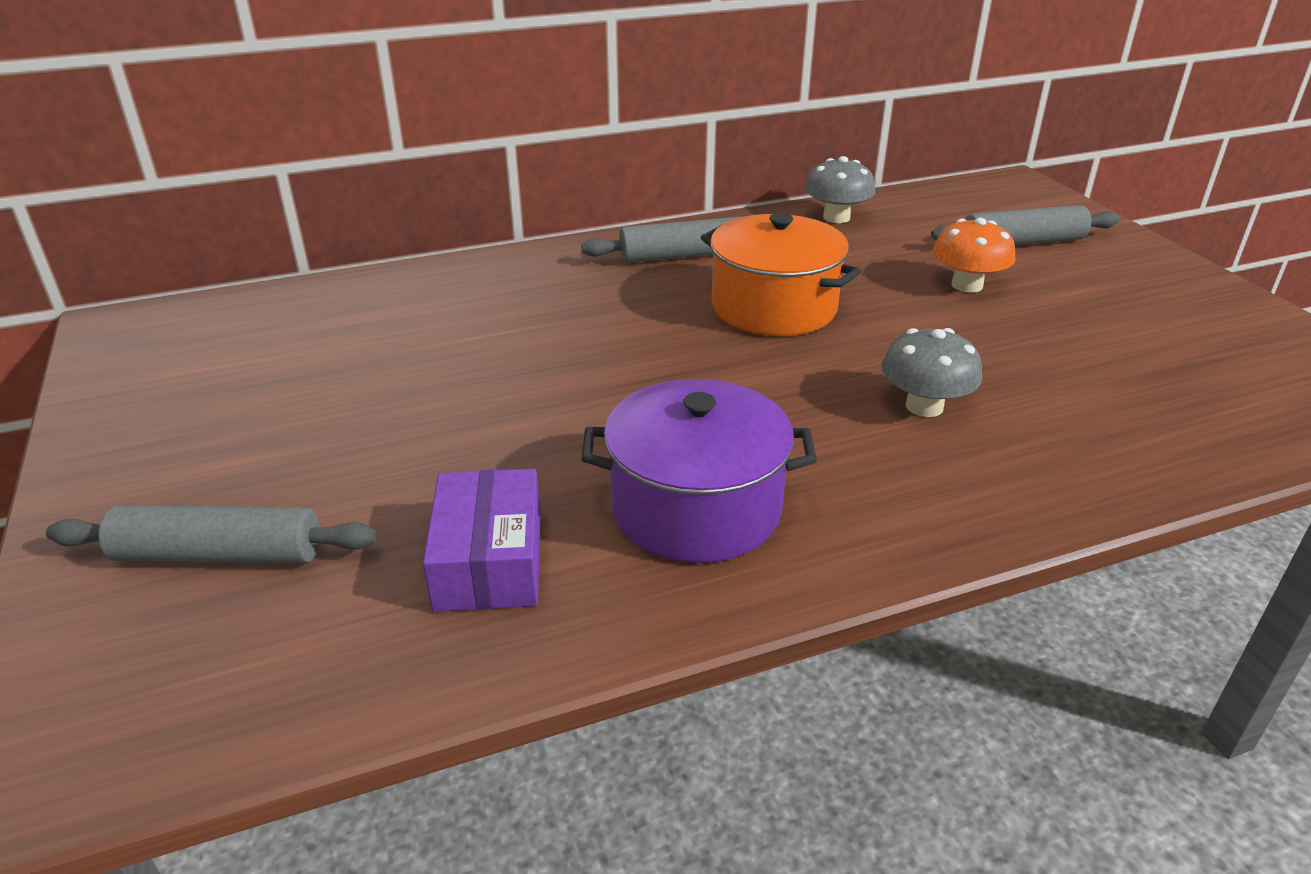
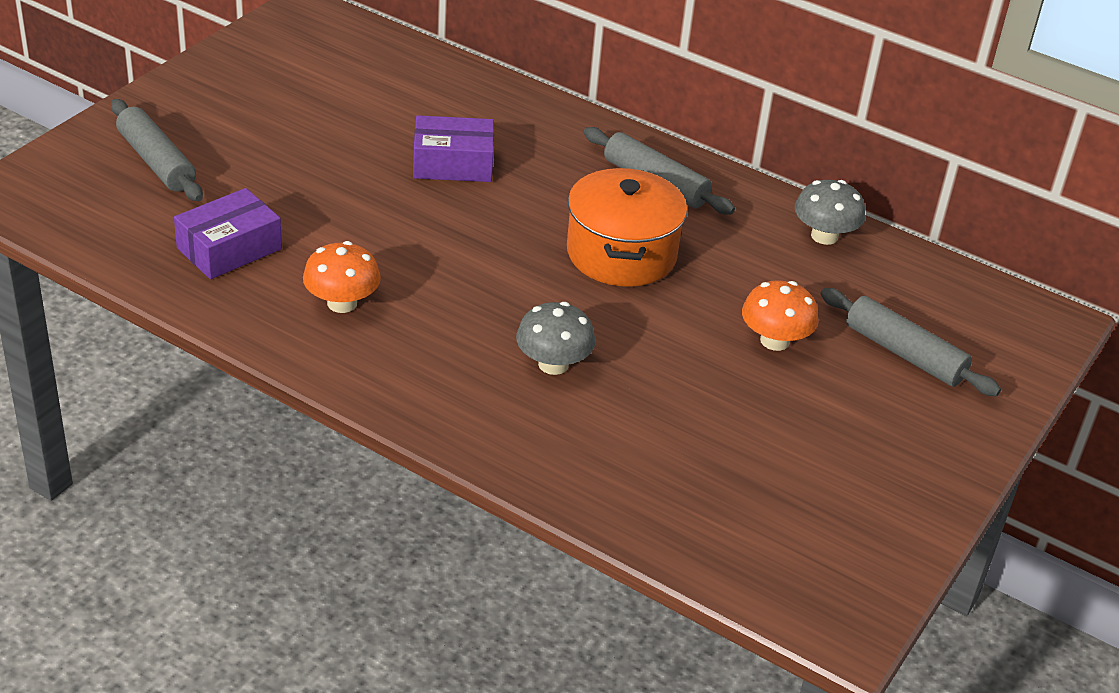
camera: 50 degrees right, 5 degrees up
purple pot [582,379,817,563] -> orange mushroom [303,241,381,313]
none -> purple box [413,115,494,182]

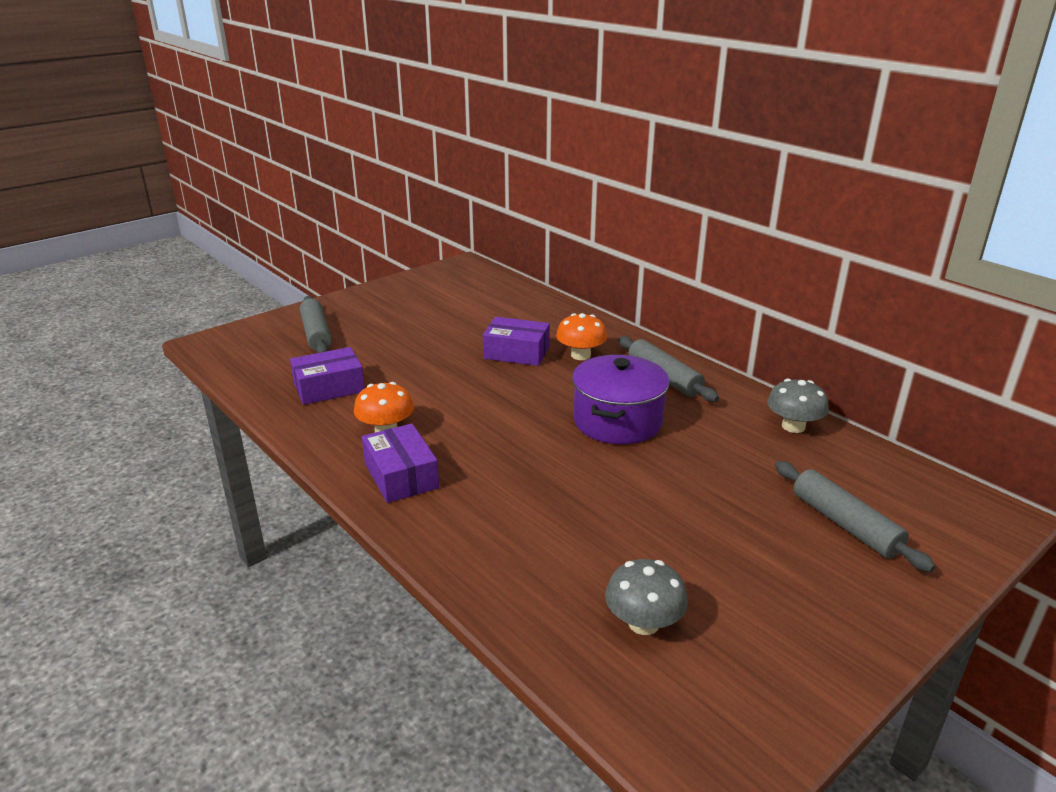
camera: 20 degrees right, 10 degrees down
grey mushroom [516,302,595,375] -> grey mushroom moved to [605,559,688,635]
orange pot [567,168,688,287] -> purple pot [572,355,670,444]
orange mushroom [742,280,819,351] -> orange mushroom moved to [556,313,607,360]
none -> purple box [362,424,439,503]

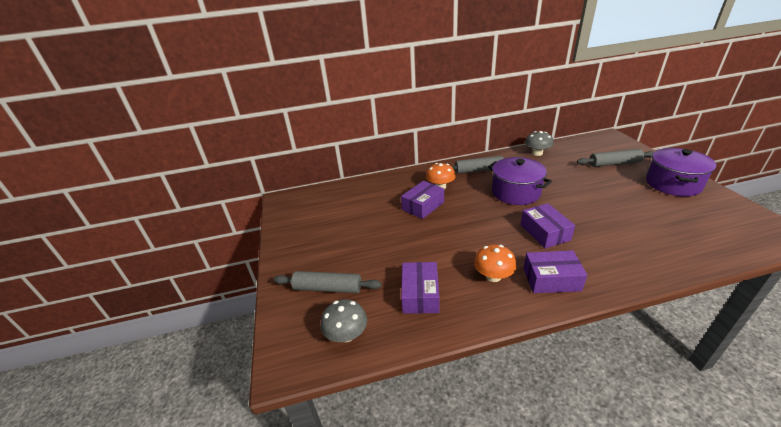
camera: 60 degrees left, 5 degrees up
grey mushroom [605,559,688,635] -> grey mushroom moved to [321,299,367,342]
none -> purple box [520,203,575,248]
none -> purple pot [646,148,716,196]

